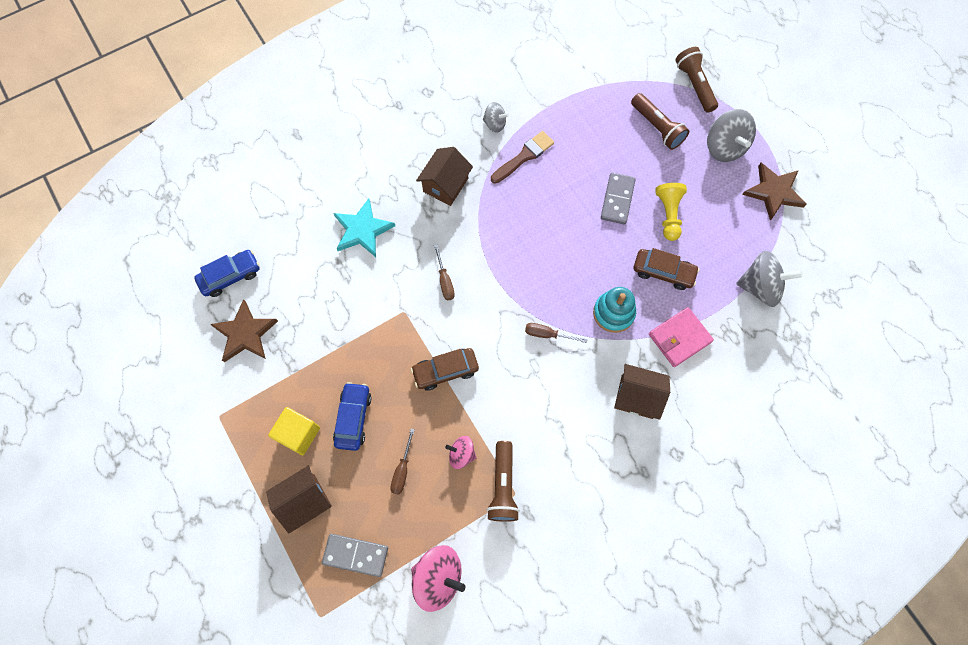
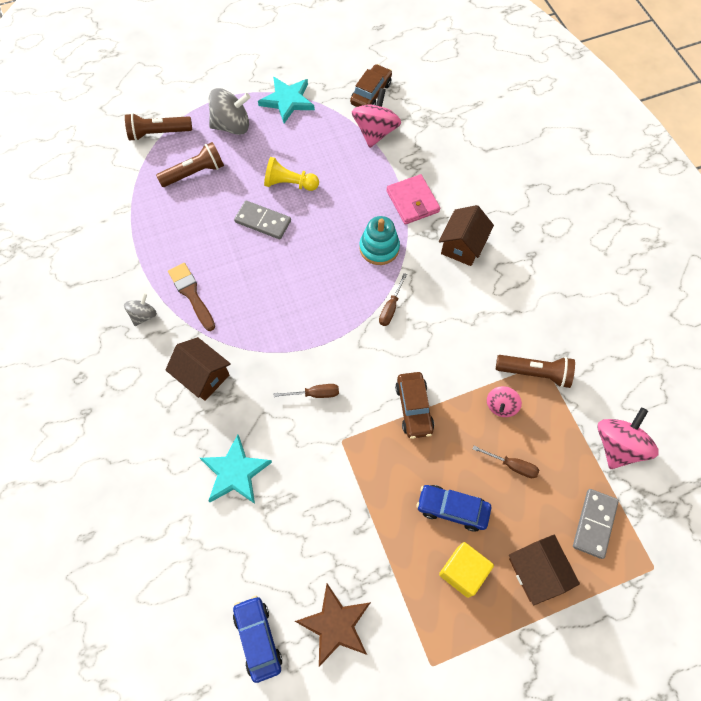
camera: 80 degrees left, 5 degrees down
brown car [634,248,699,290] -> brown car moved to [350,64,392,107]
grey spinning top [736,251,803,307] -> pink spinning top [352,88,401,148]
brown star [742,163,807,221] -> turquoise star [258,77,315,123]

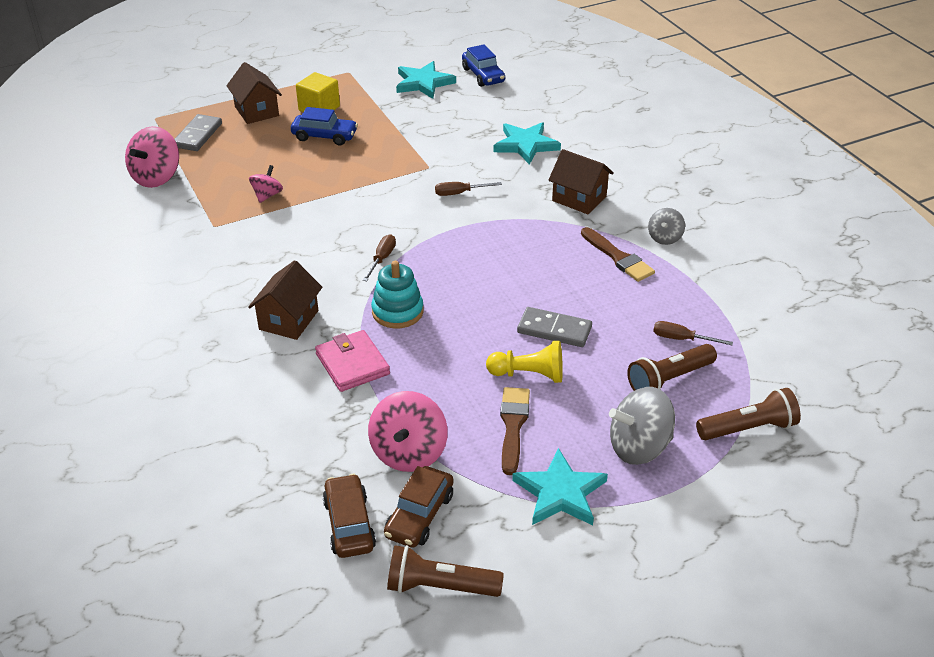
camera: 175 degrees right, 25 degrees down
brown star [295,584,371,667] -> turquoise star [396,61,456,99]
brown car [395,372,434,439] -> brown car moved to [322,474,376,558]
brown screwdriver [473,446,539,478] -> brown screwdriver moved to [653,321,733,345]
brown flashlight [496,355,575,388] -> brown flashlight moved to [387,545,504,597]
none -> brown brush [500,387,530,475]

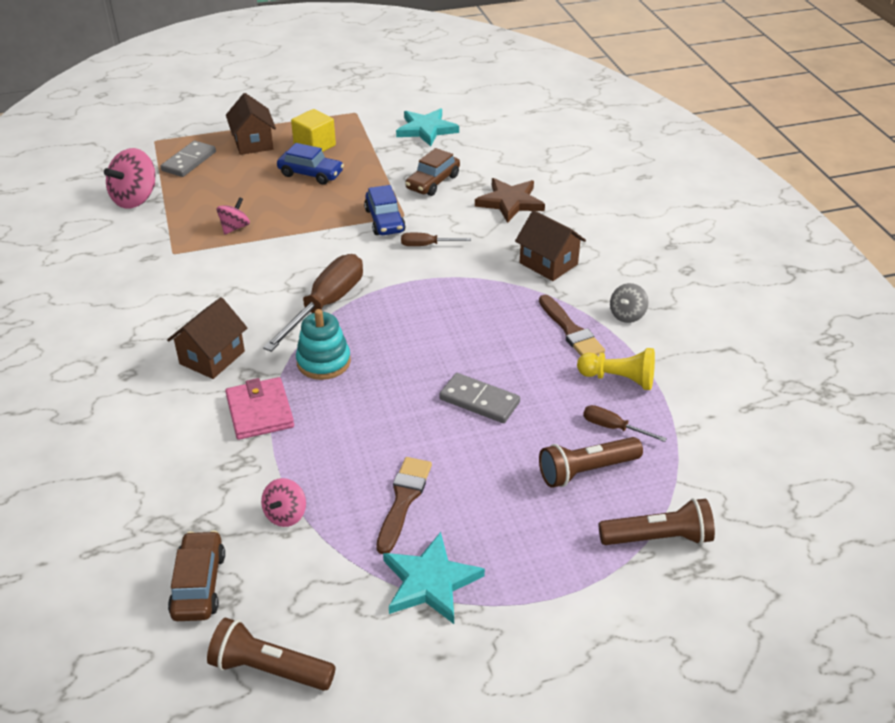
camera: 10 degrees right, 0 degrees up
brown screwdriver [363,234,396,281] -> brown screwdriver [263,254,363,352], size x2.09
pink spinning top [368,391,448,472] -> pink spinning top [261,478,306,527], size x0.57
brown car [384,466,454,548] -> brown car moved to [405,148,460,196]
blue car [462,44,505,87] -> blue car moved to [364,185,406,235]
yellow pawn [486,341,563,383] -> yellow pawn moved to [577,348,655,390]
turquoise star [493,122,561,165] -> brown star [475,178,545,223]
grey spinning top [609,387,675,465] -> none

